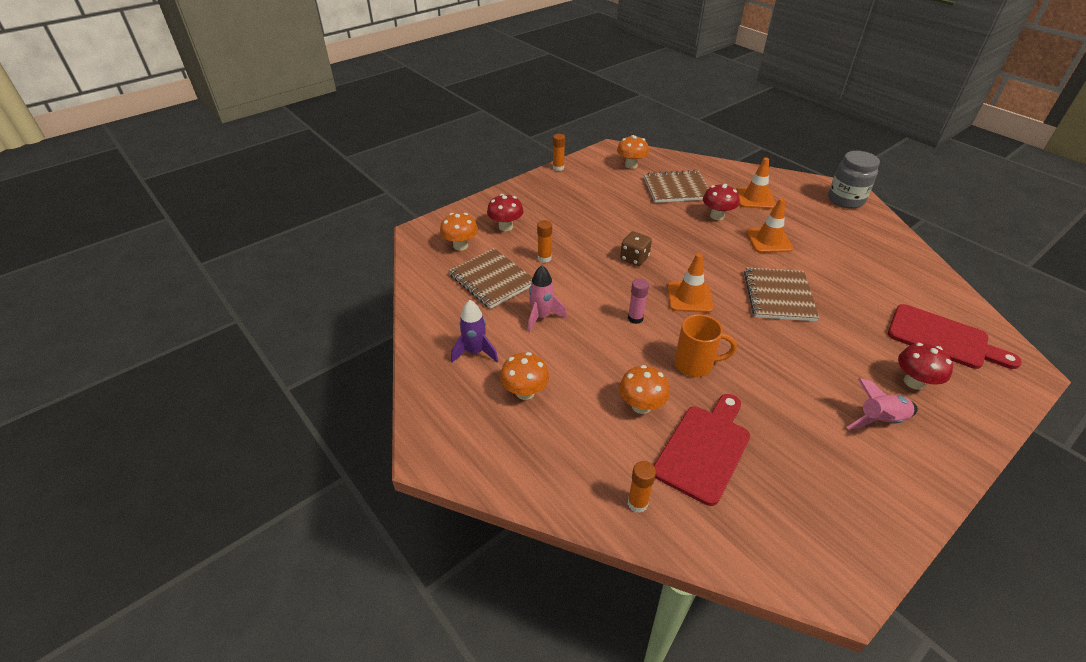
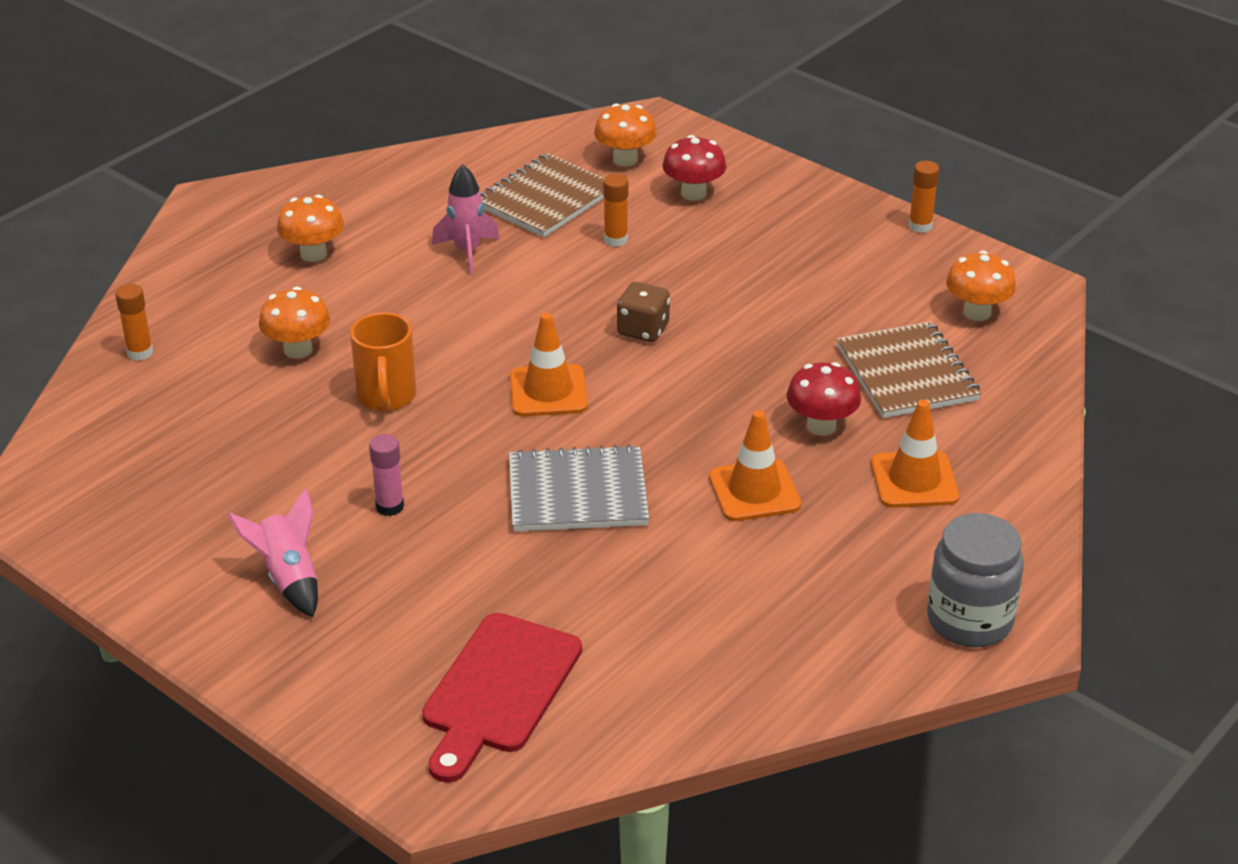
camera: 80 degrees right, 5 degrees down
purple rocket [451,300,498,362] -> none
pink glue stick [628,278,649,324] -> pink glue stick moved to [369,434,404,516]
red cutting board [654,394,750,506] -> none
brown notebook [744,267,819,321] -> grey notebook [509,444,649,532]
red mushroom [898,343,953,390] -> none

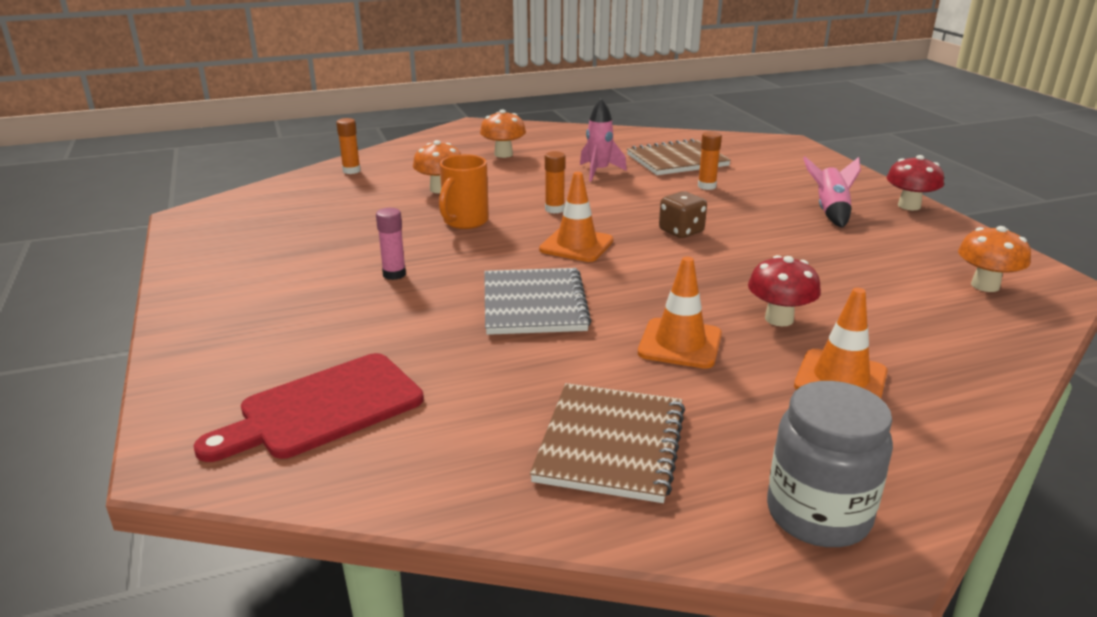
camera: 30 degrees right, 10 degrees down
pink rocket [227,488,318,617] -> pink rocket moved to [803,156,861,228]
grey notebook [509,444,649,532] -> grey notebook turned 60 degrees clockwise [484,268,591,335]
orange mushroom [594,103,657,166] -> none
red mushroom [662,135,726,201] -> red mushroom moved to [887,155,944,210]
brown notebook [837,321,981,418] -> brown notebook moved to [530,383,685,503]
orange glue stick [909,161,939,233] -> orange glue stick moved to [545,151,566,214]

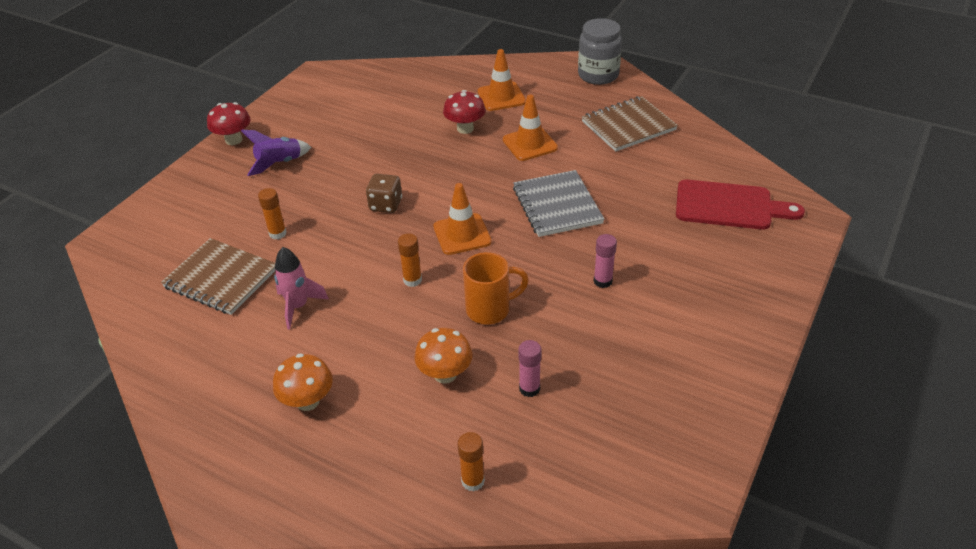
camera: 130 degrees left, 15 degrees up
grey notebook [484,268,591,335] -> grey notebook turned 60 degrees counterclockwise [513,170,604,237]
pink rocket [803,156,861,228] -> purple rocket [241,130,311,176]
orange mushroom [958,226,1031,292] -> none
none -> pink glue stick [518,340,542,397]

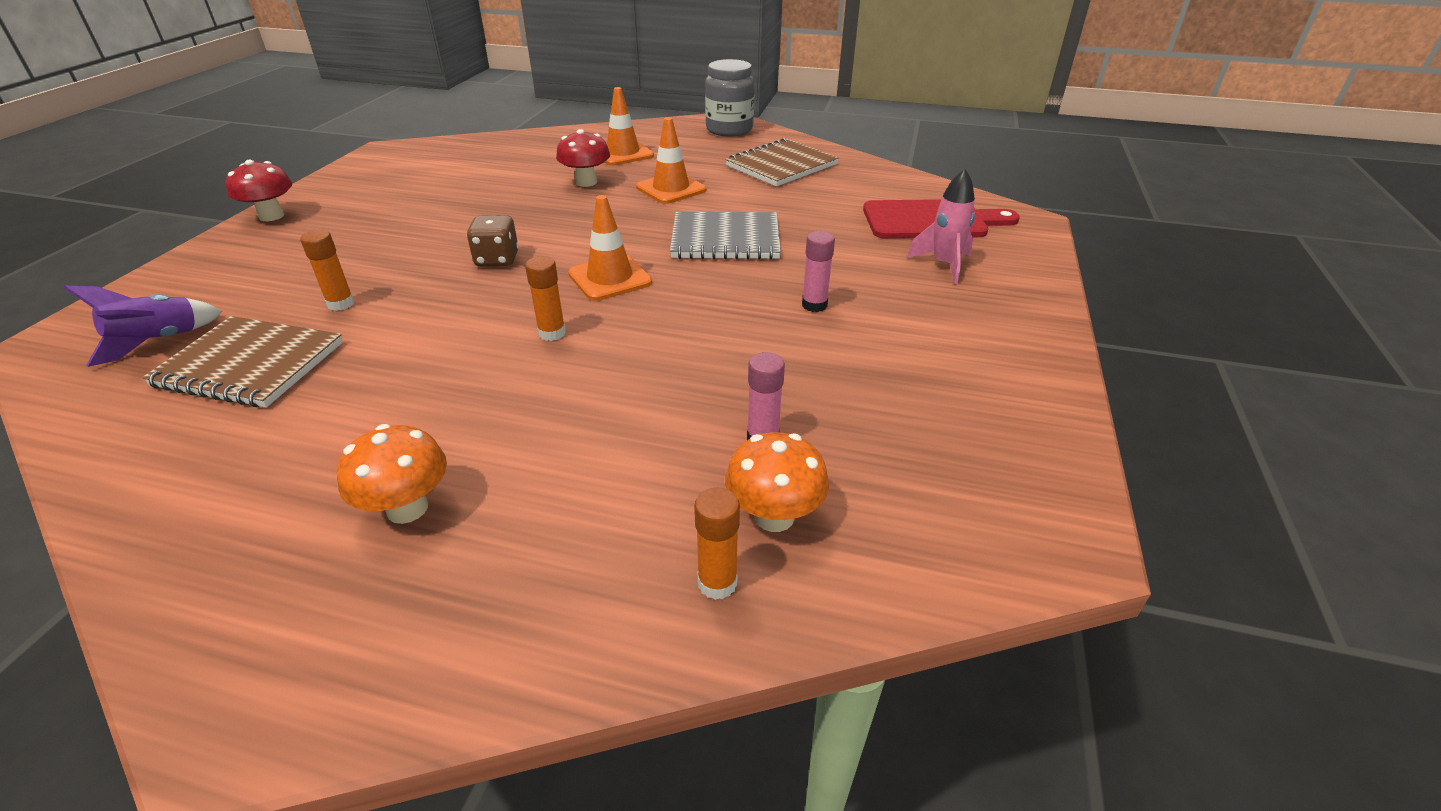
camera: 15 degrees left, 5 degrees down
purple rocket [241,130,311,176] -> purple rocket moved to [64,285,222,367]
pink rocket [274,247,329,329] -> pink rocket moved to [907,168,975,284]
orange mushroom [414,328,472,384] -> orange mushroom moved to [725,432,829,532]
orange mug [463,252,529,324] -> none
grey notebook [513,170,604,237] -> grey notebook turned 60 degrees counterclockwise [670,212,781,260]

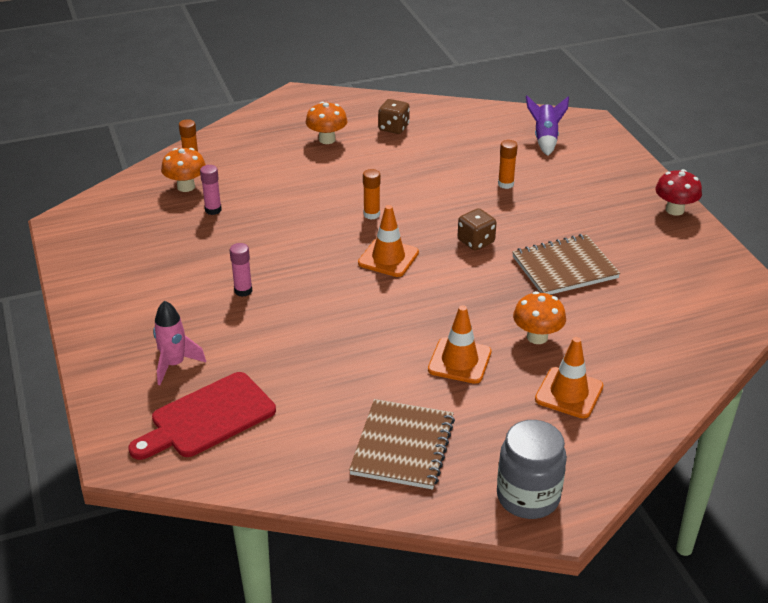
camera: 145 degrees right, 0 degrees up
brown notebook [142,316,343,407] -> brown notebook moved to [512,234,620,295]
red mushroom [556,129,610,187] -> orange mushroom [513,291,566,344]
grey notebook [670,212,781,260] -> none
none -> brown dice [378,99,410,134]

